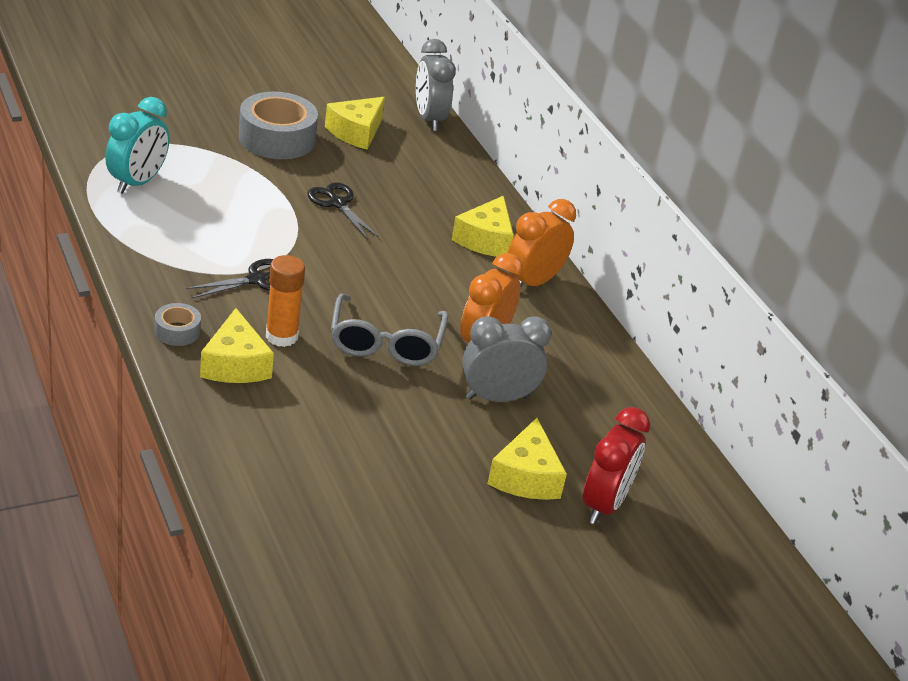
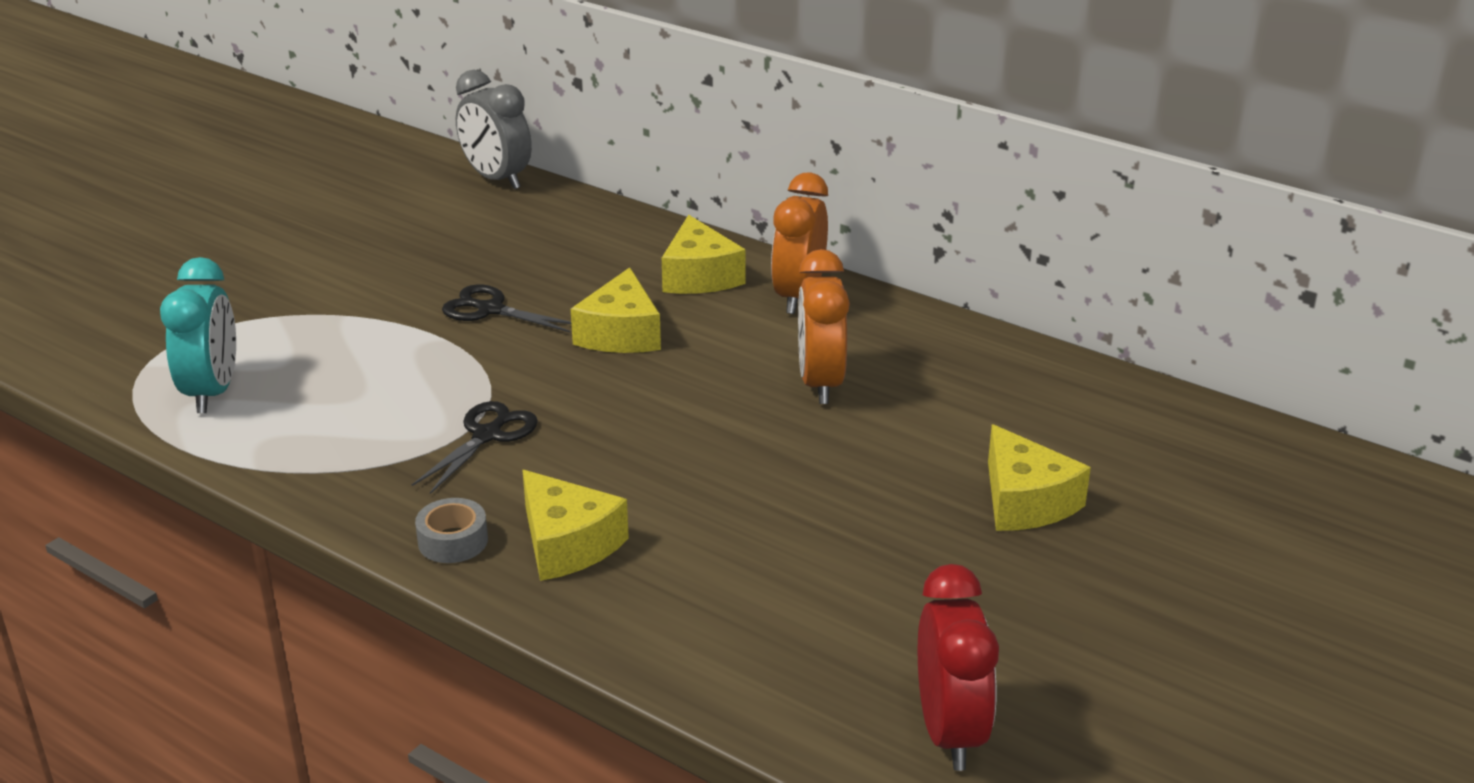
camera: 25 degrees left, 5 degrees down
grey tape [239,92,318,159] -> none
orange glue stick [266,255,305,347] -> none
yellow cheese [325,97,385,149] -> yellow cheese moved to [571,267,661,353]
grey glasses [331,294,448,366] -> none
grey clock [462,316,551,402] -> none
red clock [583,407,650,524] -> red clock moved to [918,564,999,771]

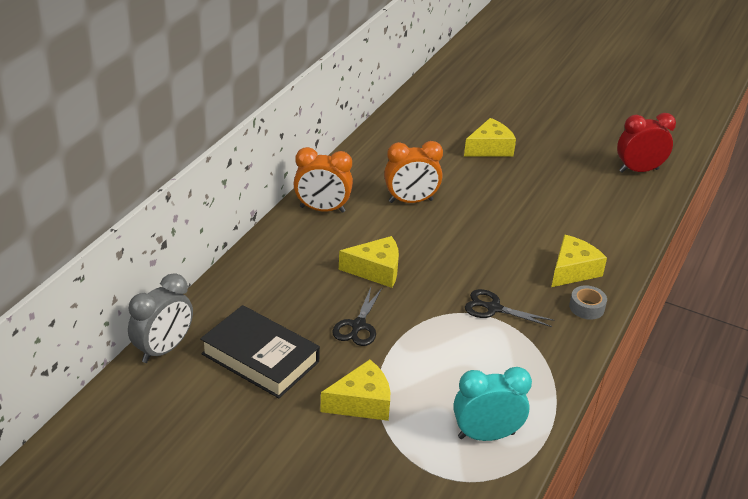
camera: 100 degrees left, 5 degrees up
yellow cheese [662,215,746,294] -> yellow cheese moved to [320,359,390,421]
none -> black book [200,305,320,398]

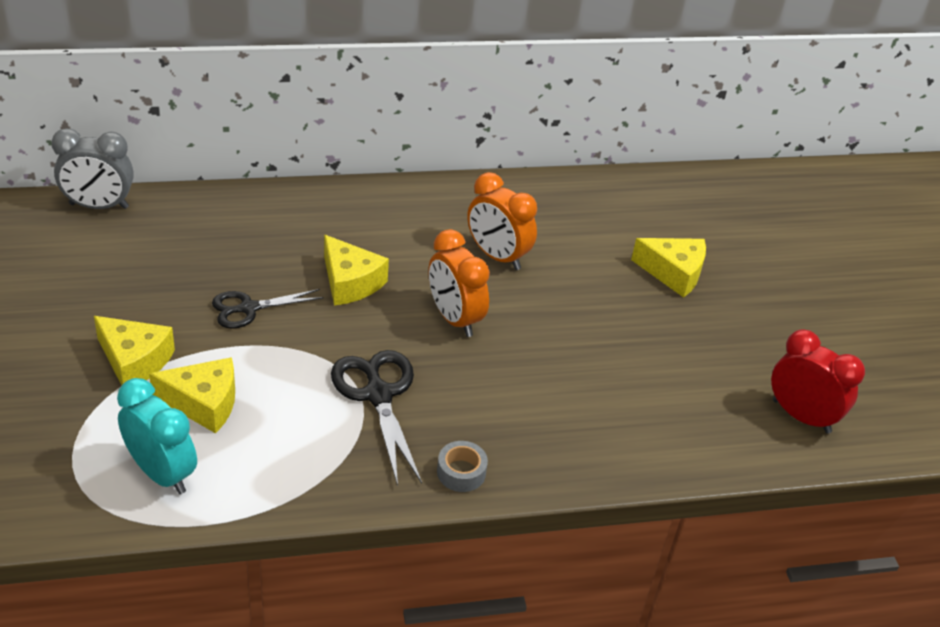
camera: 50 degrees right, 5 degrees up
black book [200,305,320,398] -> none
orange clock [294,147,353,213] -> orange clock moved to [428,229,490,337]
black scissors [465,289,555,327] -> black scissors [331,350,422,486], size x1.51
yellow cheese [551,235,607,287] -> yellow cheese moved to [149,357,235,433]

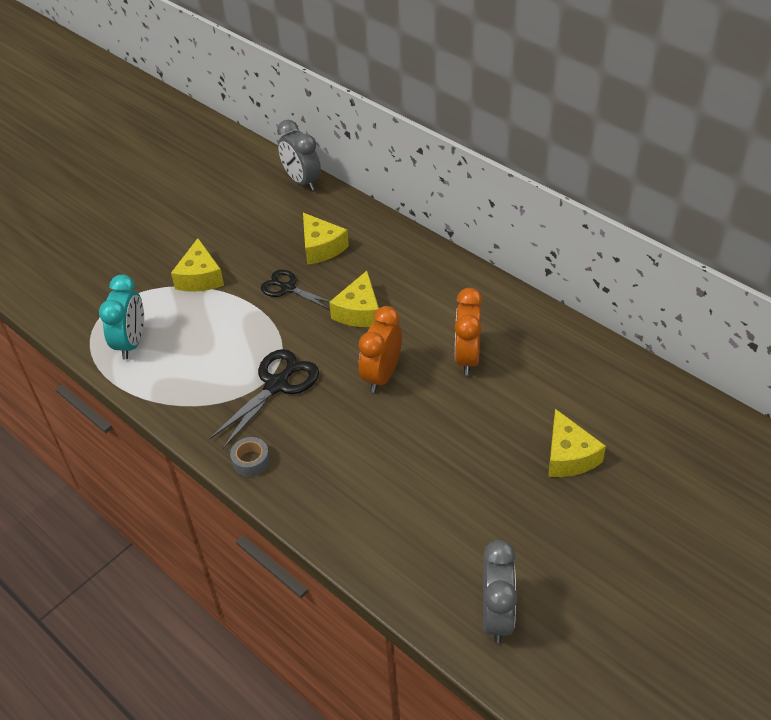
camera: 60 degrees right, 5 degrees up
yellow cheese [149,357,235,433] -> yellow cheese moved to [303,213,349,265]
red clock [771,329,865,434] -> grey clock [483,540,517,643]

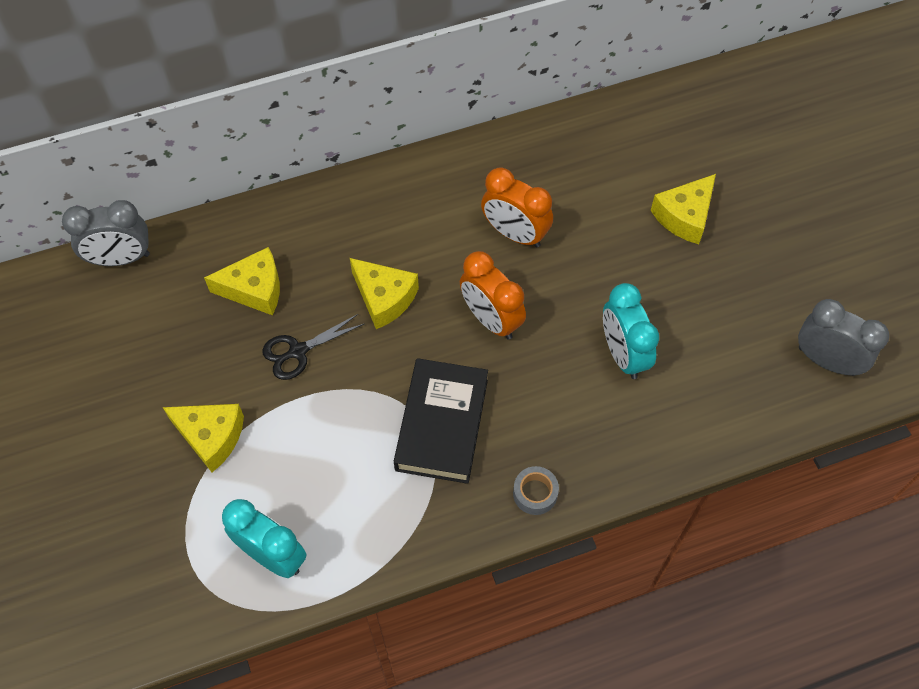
camera: 65 degrees left, 15 degrees up
black scissors [209,349,319,449] -> black book [394,358,488,484]
yellow cheese [548,409,606,477] -> yellow cheese turned 120 degrees clockwise [651,174,716,244]
none -> turquoise clock [603,283,659,379]

